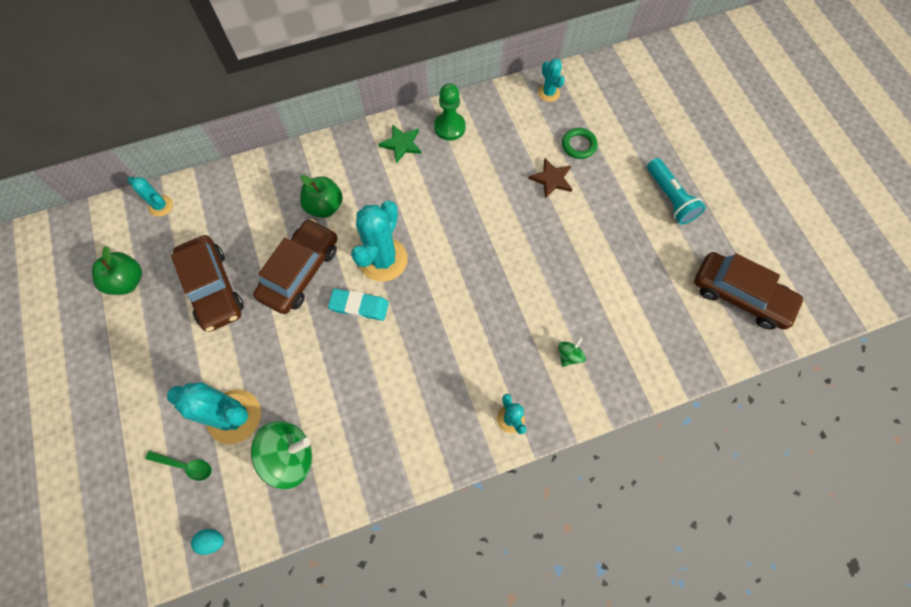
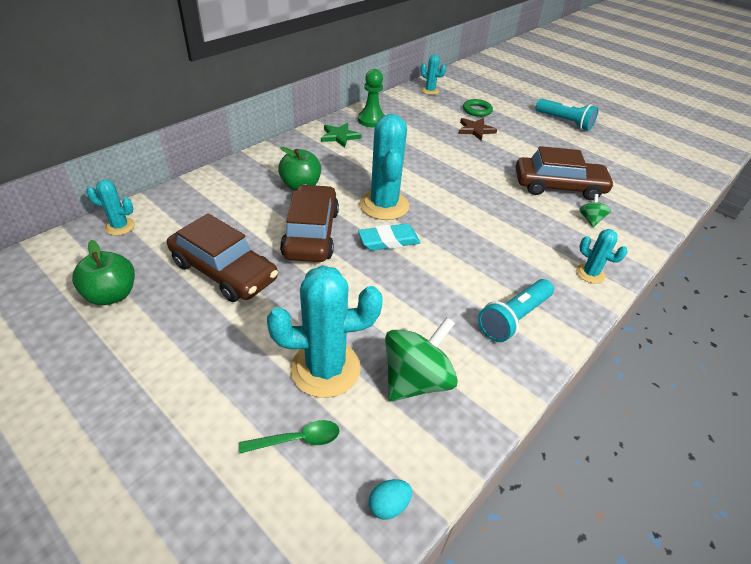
camera: 30 degrees left, 25 degrees down
brown car [694,252,805,330] -> brown car moved to [516,146,615,200]
none -> turquoise flashlight [478,279,554,342]

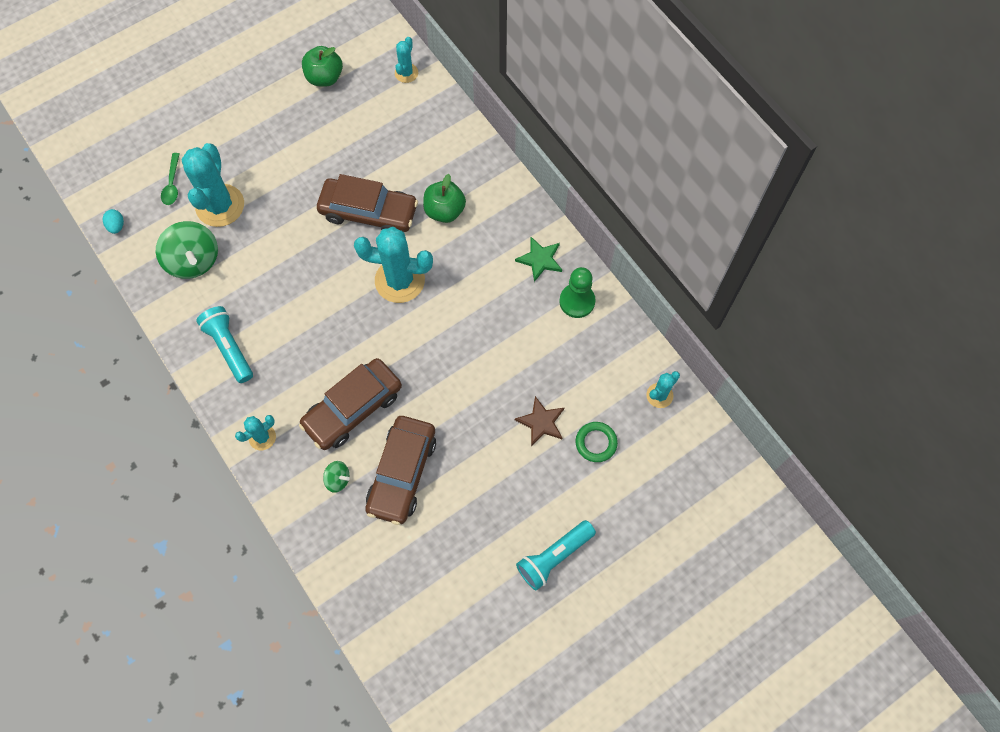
camera: 105 degrees right, 25 degrees up
brown car [167,213,278,302] -> brown car moved to [299,358,402,450]
turquoise eraser [358,224,421,251] -> none

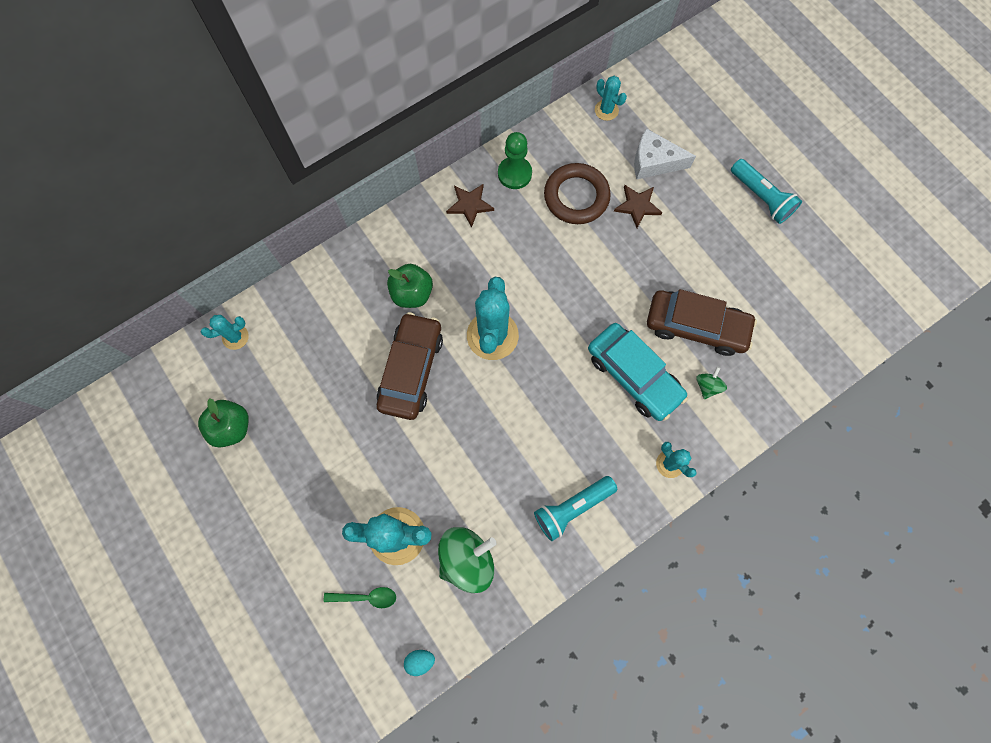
camera: 90 degrees left, 5 degrees up
brown car [299,358,402,450] -> turquoise car [588,323,688,421]
turquoise cactus [395,37,418,83] -> turquoise cactus turned 45 degrees counterclockwise [201,315,249,350]
green star [515,237,562,282] -> brown star [446,184,494,228]
green ring [576,422,618,462] -> white cheese [634,128,696,179]
none -> brown ring [544,163,611,224]

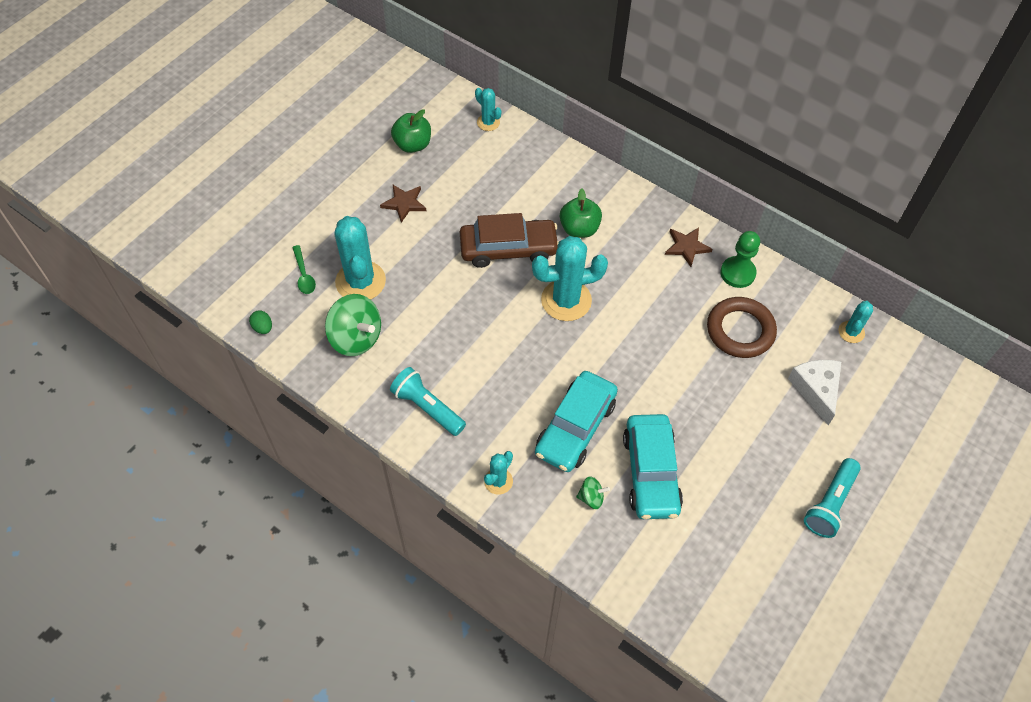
camera: 70 degrees right, 15 degrees down
turquoise egg [404,650,435,676] -> green egg [249,310,272,334]
brown star [614,185,663,228] -> brown star moved to [380,184,426,223]
brown car [647,289,757,356] -> turquoise car [623,414,683,519]

